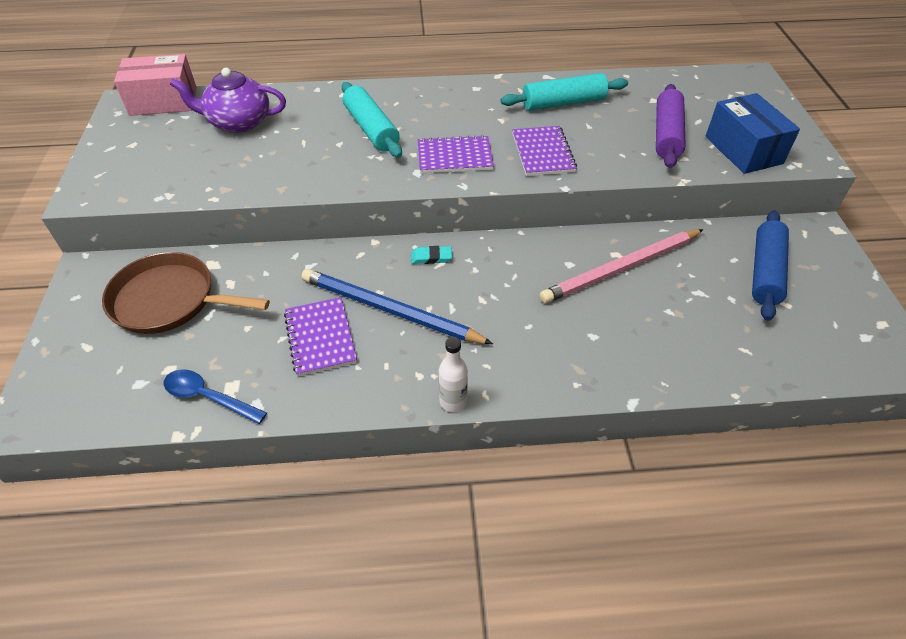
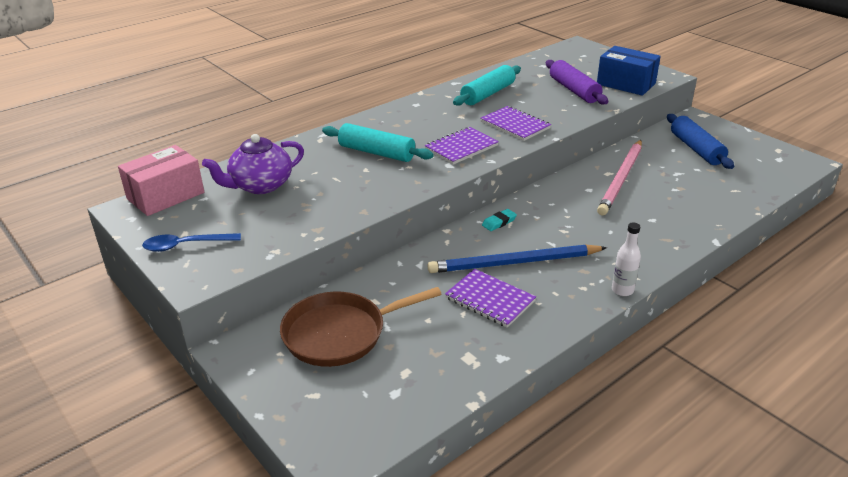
camera: 35 degrees left, 15 degrees down
blue spoon [163,369,267,424] -> blue spoon moved to [142,233,241,252]

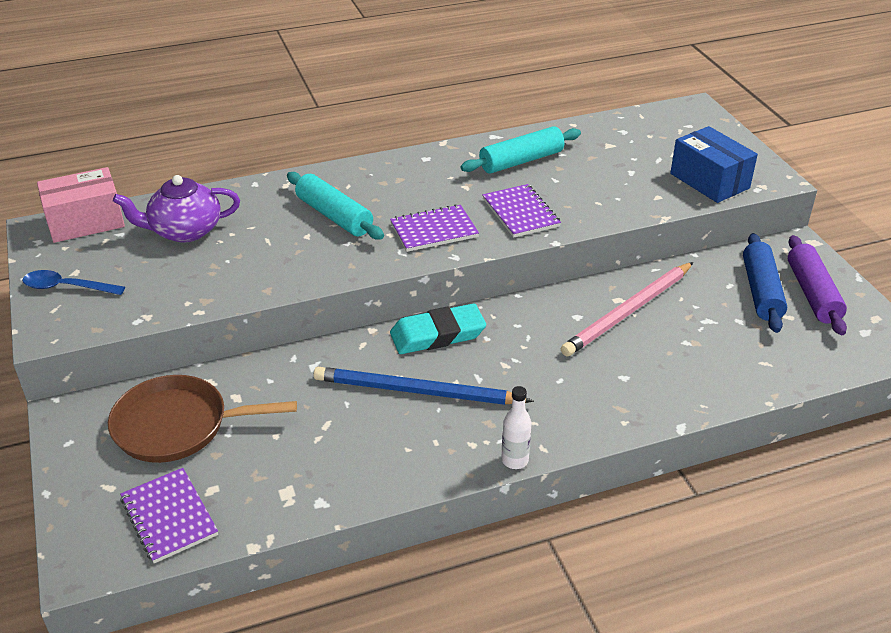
camera: 20 degrees right, 5 degrees up
purple notebook [445,269,536,328] -> purple notebook moved to [120,468,218,563]
turquoise eraser [482,209,517,231] -> turquoise eraser [390,303,486,354], size x2.11
purple rolling pin [546,60,608,104] -> purple rolling pin moved to [788,235,847,335]

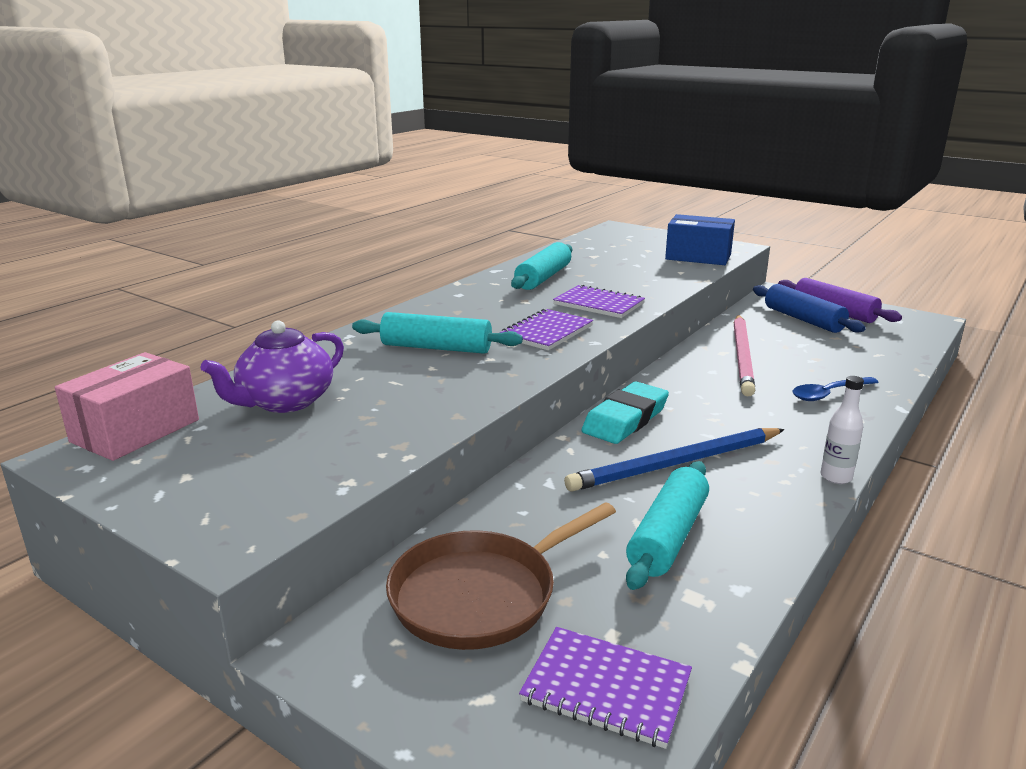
camera: 35 degrees left, 15 degrees down
blue spoon [22,270,125,295] -> blue spoon moved to [792,377,879,401]
none -> turquoise rolling pin [626,461,709,590]

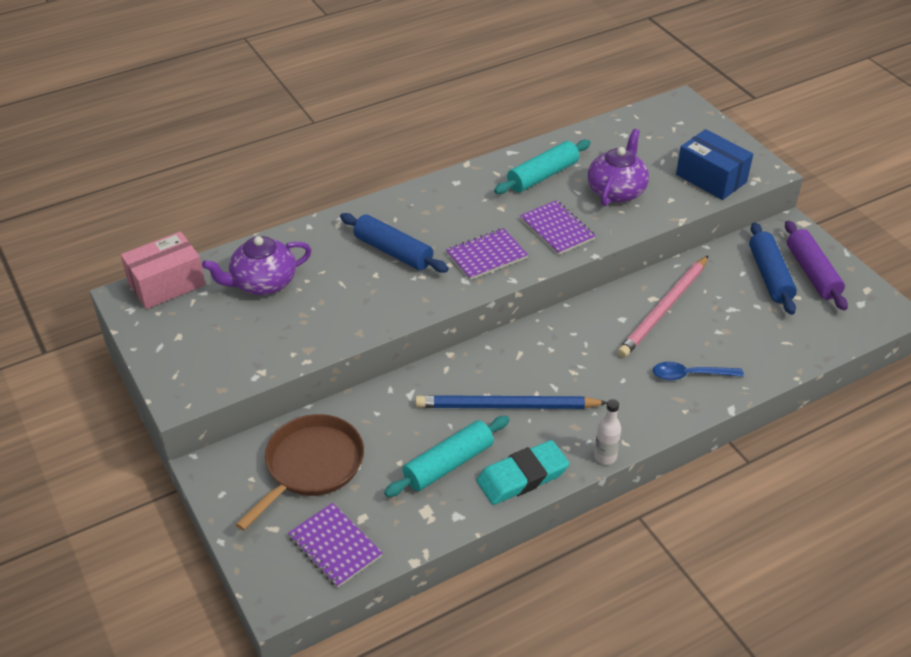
camera: 25 degrees right, 20 degrees up
turquoise rolling pin [352,312,523,354] -> blue rolling pin [340,213,449,273]
brown pan [386,502,616,650] -> brown pan turned 135 degrees clockwise [235,414,364,531]
turquoise eraser [582,382,669,444] -> turquoise eraser moved to [476,440,570,505]
none -> purple teapot [588,129,649,206]

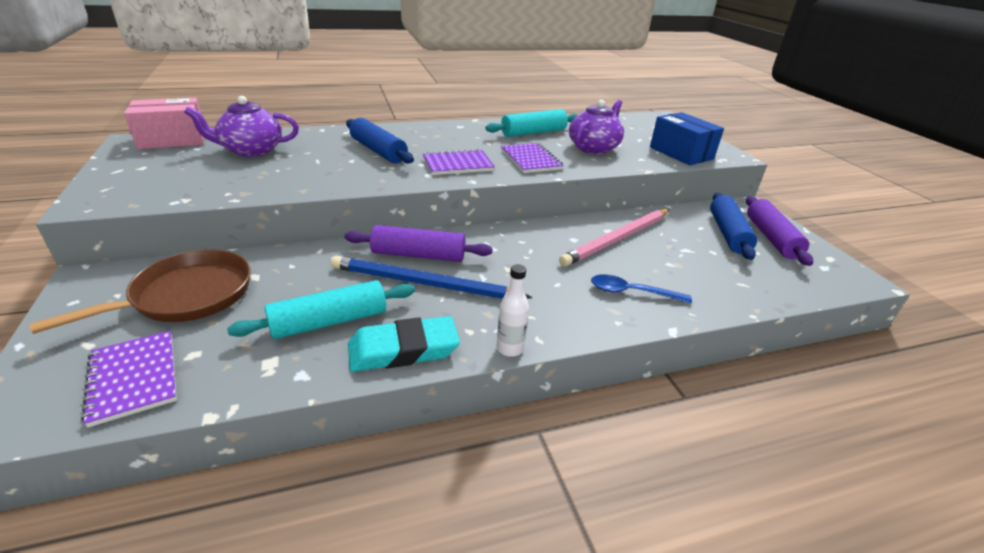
camera: 10 degrees right, 10 degrees down
none -> purple rolling pin [344,225,493,262]

